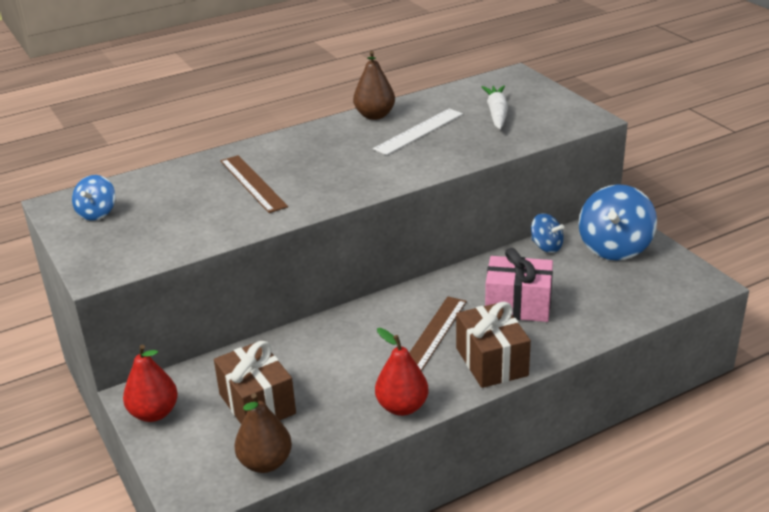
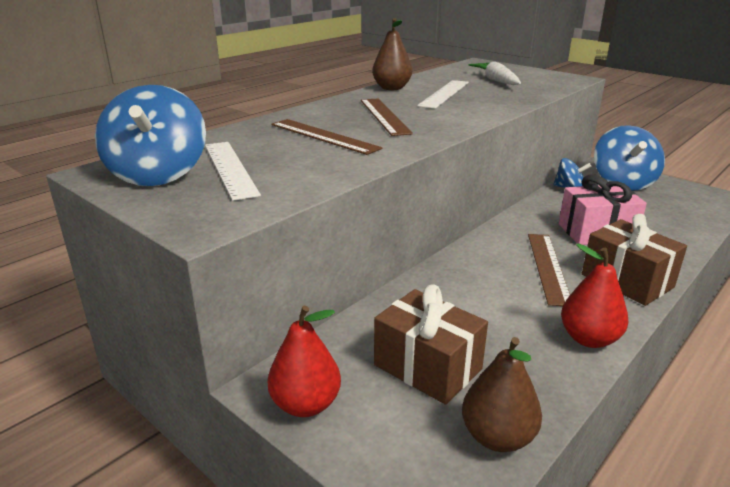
camera: 20 degrees left, 5 degrees down
blue spinning top [72,175,115,221] -> blue spinning top [95,85,206,186], size x1.82
none -> white ruler [205,142,261,201]
none -> brown ruler [361,98,413,136]

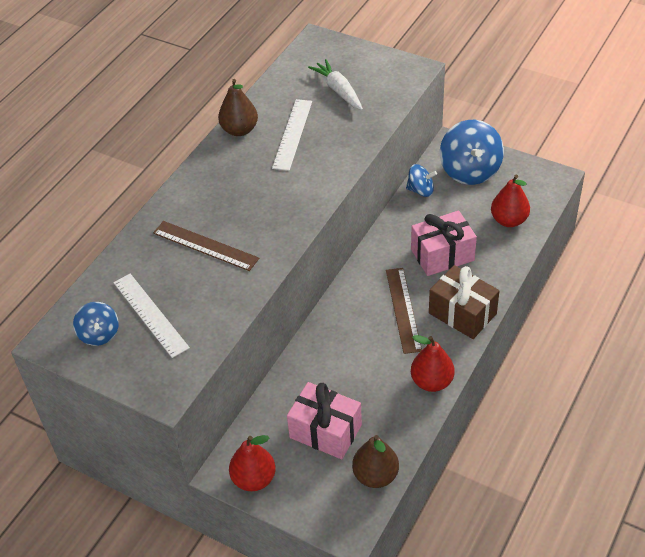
camera: 10 degrees left, 20 degrees up
blue spinning top [95,85,206,186] -> blue spinning top [73,302,119,346], size x0.55
brown ruler [361,98,413,136] -> none
brown gift [374,284,488,405] -> pink gift [287,382,362,459]
none -> red pear [491,175,530,227]

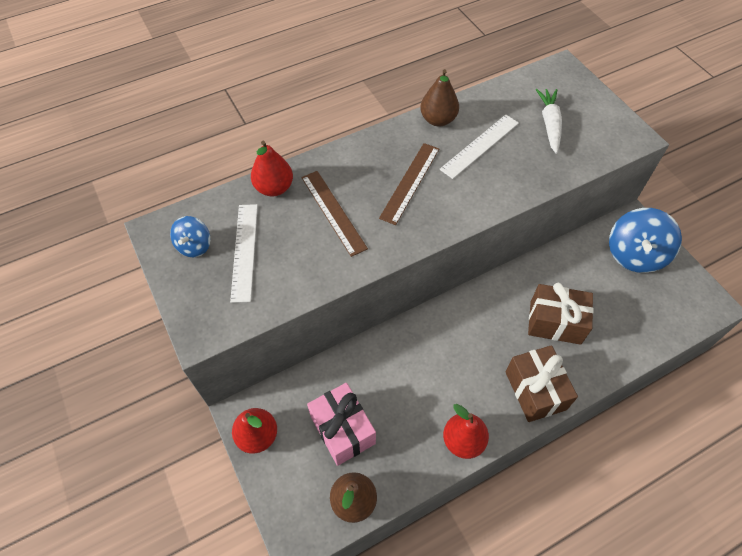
camera: 30 degrees right, 10 degrees up
brown ruler [386,268,422,354] -> brown ruler moved to [379,143,439,225]
blue spinning top [406,164,437,197] -> none
pink gift [411,211,477,276] -> brown gift [528,283,594,345]
red pear [491,175,530,227] -> red pear moved to [251,141,293,196]

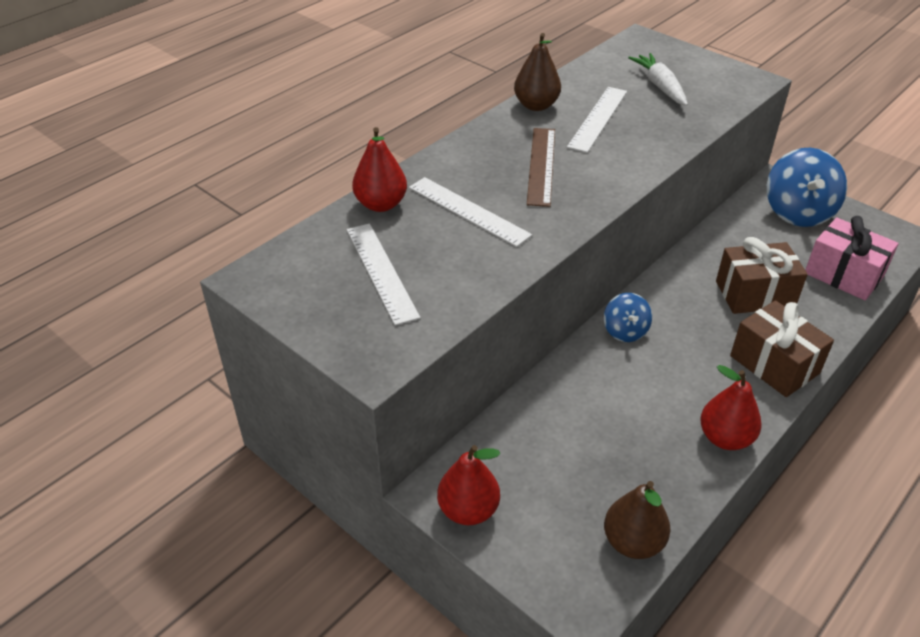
camera: 20 degrees left, 15 degrees down
blue spinning top [170,216,211,257] -> blue spinning top moved to [604,293,652,342]
brown ruler [301,171,368,257] -> white ruler [409,177,532,247]
pink gift [307,383,376,466] -> pink gift moved to [805,216,899,300]

